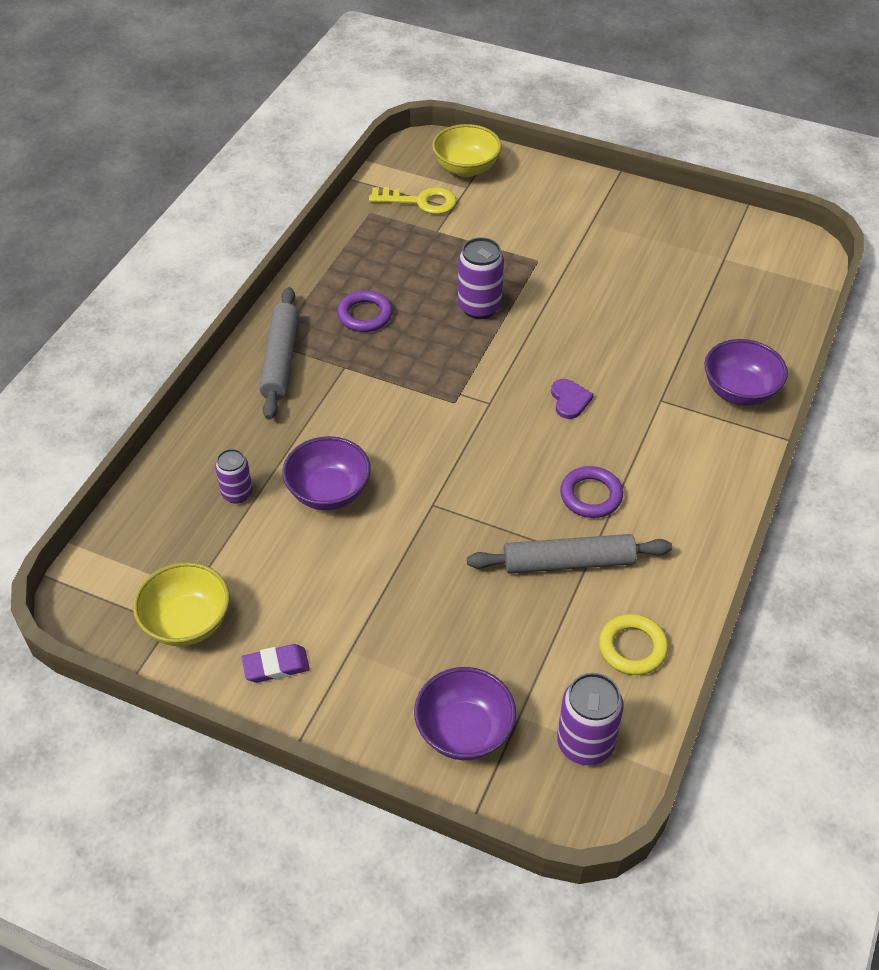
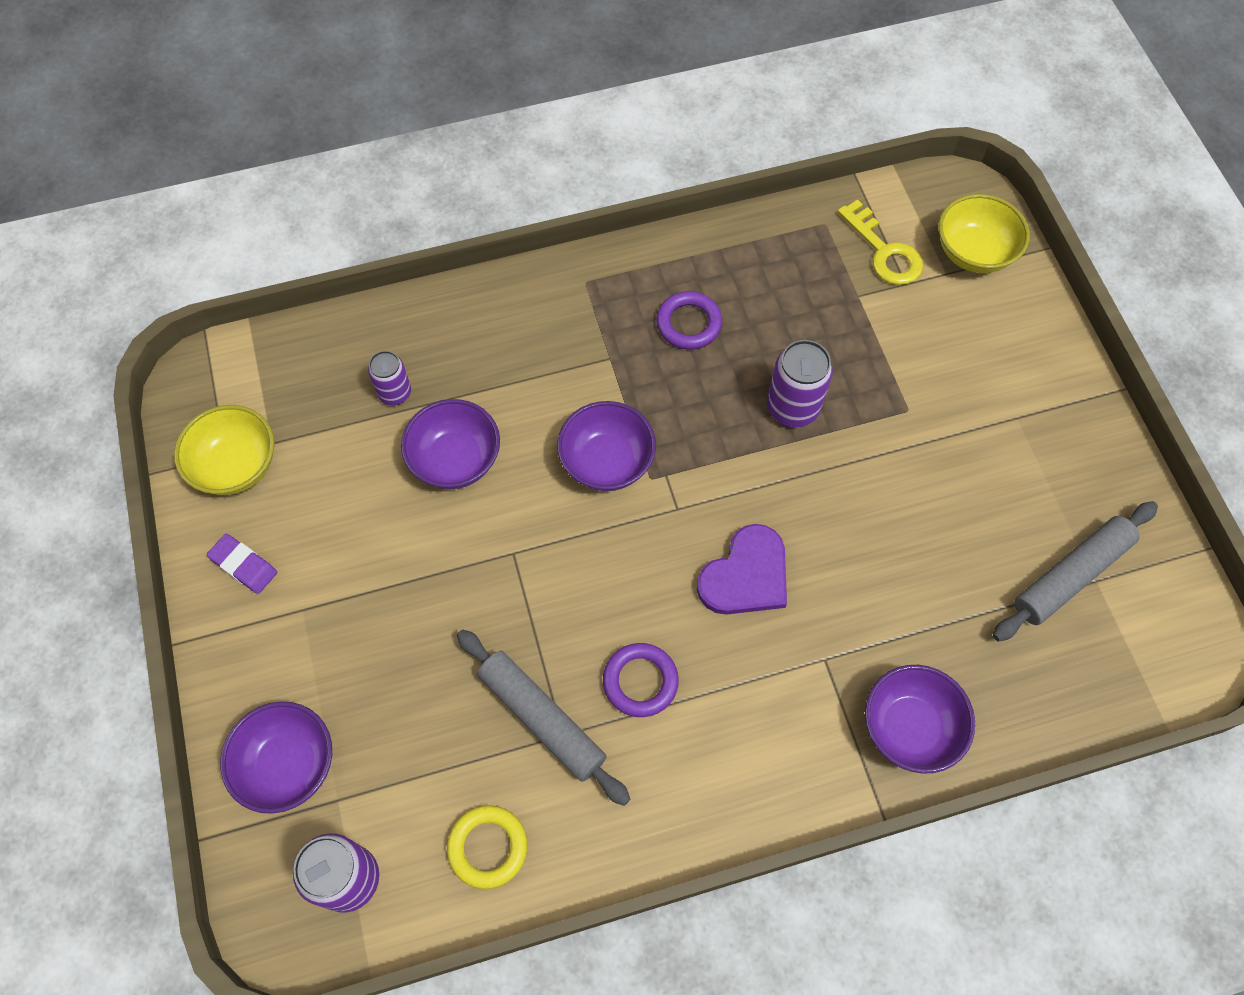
camera: 50 degrees right, 15 degrees up
grey rolling pin [259,287,299,420] -> grey rolling pin moved to [993,501,1158,641]
purple heart [551,379,594,419] -> purple heart [697,524,787,615], size x1.70
none -> purple bowl [557,401,656,491]

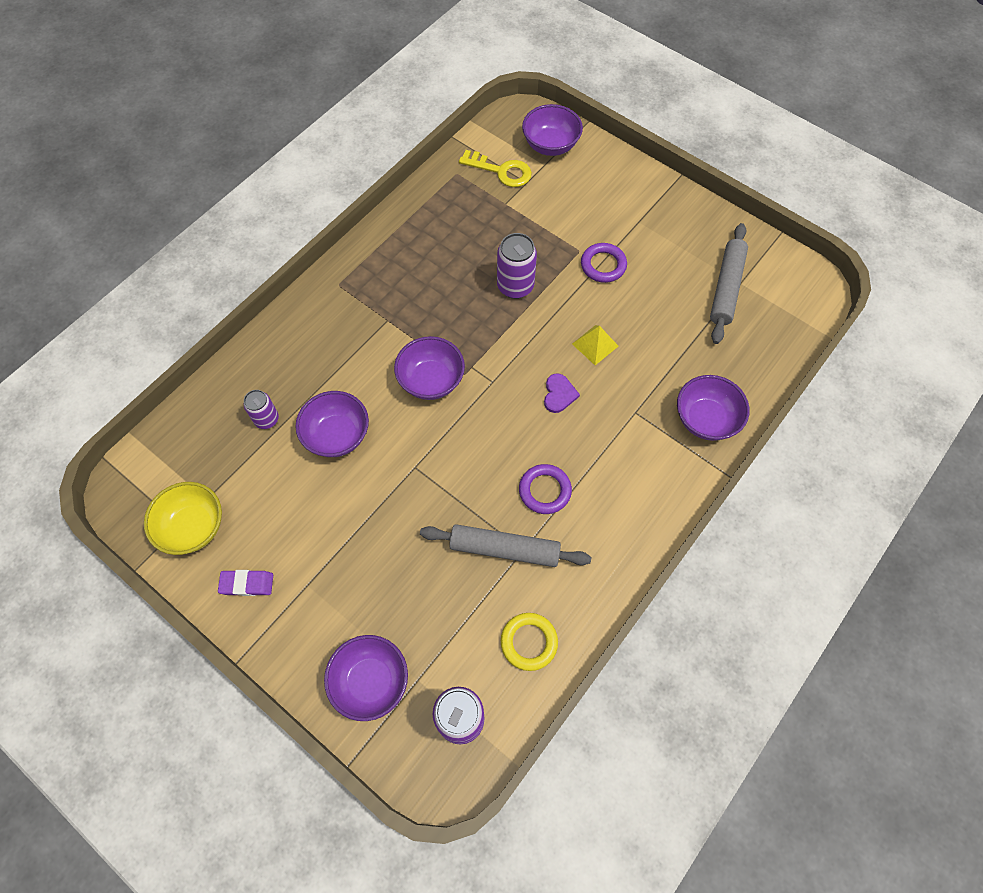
camera: 35 degrees left, 0 degrees up
purple ring [656,291,722,350] -> purple ring moved to [581,243,627,283]
purple heart [697,524,787,615] -> purple heart [544,373,580,413], size x0.59
yellow bowl [939,194,1030,273] -> purple bowl [522,104,583,156]
none -> yellow pyramid [572,325,619,365]

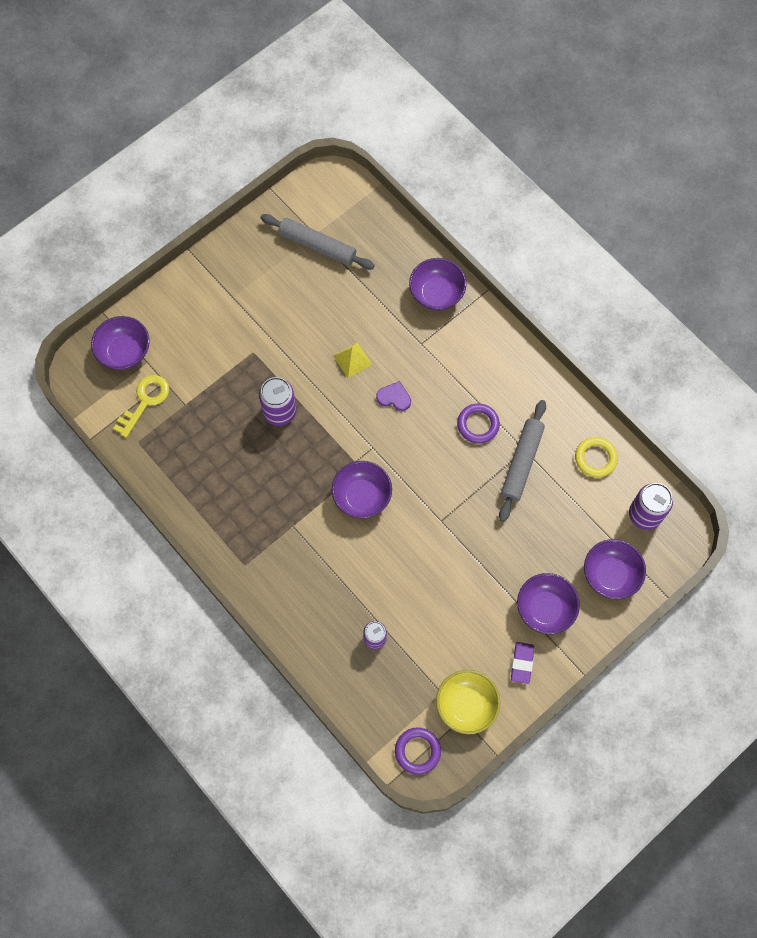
camera: 80 degrees left, 5 degrees up
purple bowl [295,391,369,457] -> purple bowl moved to [517,573,580,634]
purple ring [581,243,627,283] -> purple ring moved to [395,727,441,775]

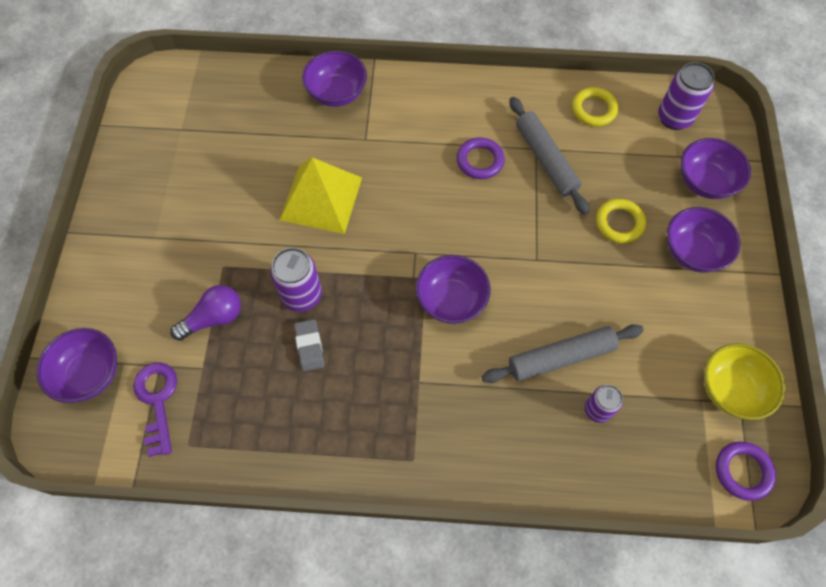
camera: 45 degrees left, 5 degrees down
yellow key [113,375,169,438] -> purple key [133,362,177,457]
grey rolling pin [260,214,375,270] -> grey rolling pin moved to [482,324,644,383]
yellow pyramid [334,342,372,378] -> yellow pyramid [280,157,362,234], size x1.99
purple heart [376,381,411,411] -> none
purple eraser [511,642,534,684] -> none
none -> purple light bulb [171,285,241,341]
none -> grey eraser [294,319,324,371]
none -> yellow ring [596,199,646,244]

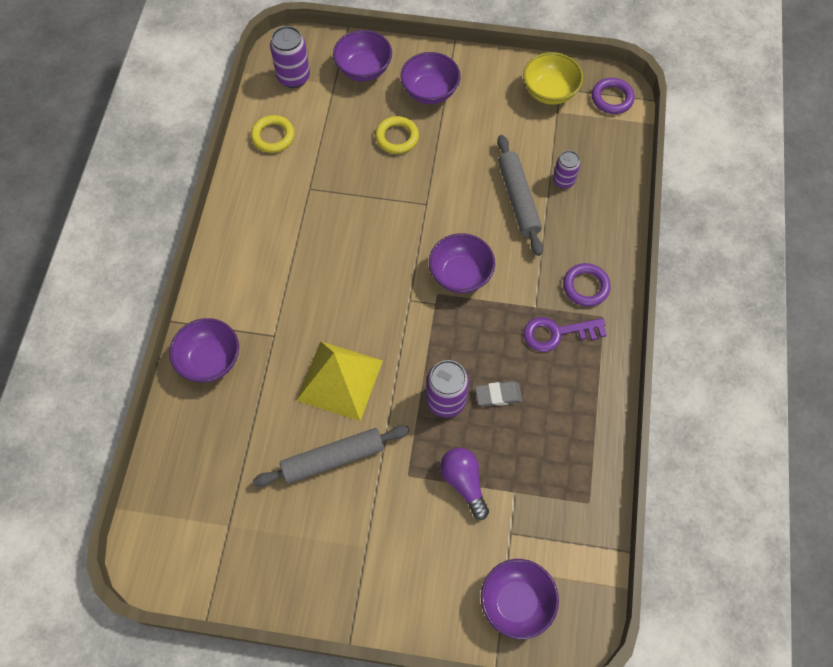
camera: 85 degrees left, 0 degrees up
purple key [133,362,177,457] -> purple key moved to [523,317,607,352]
purple ring [457,137,505,179] -> purple ring moved to [563,263,611,307]
grey rolling pin [509,97,589,214] -> grey rolling pin moved to [253,425,410,487]

